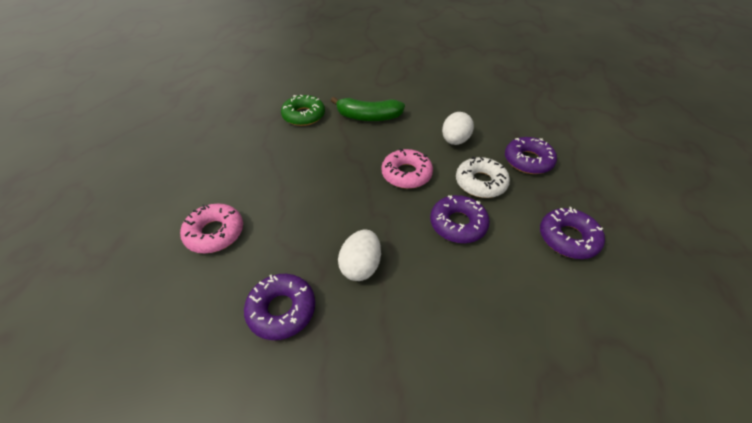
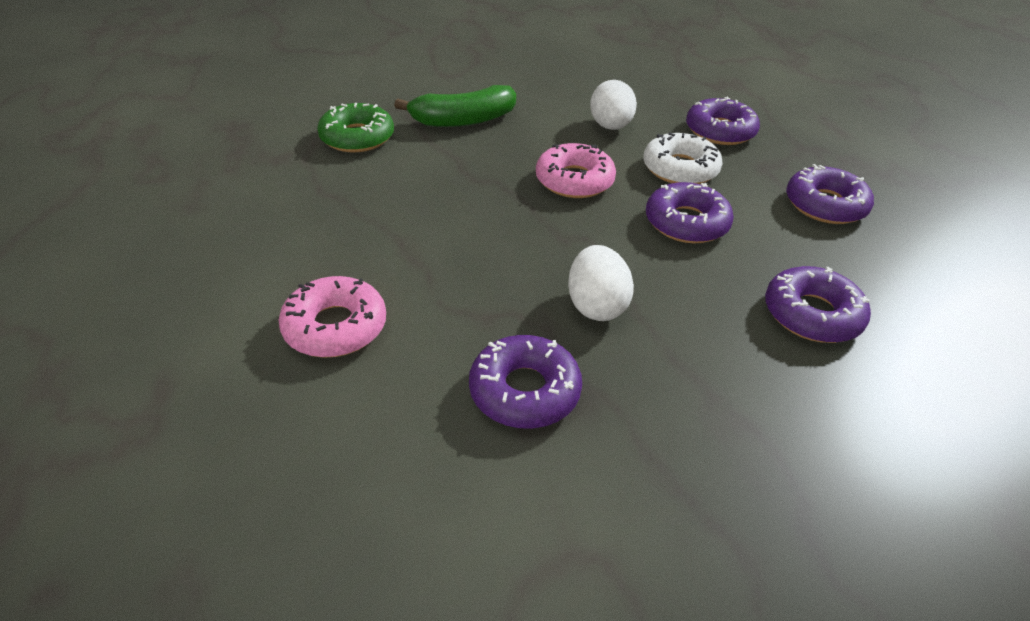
camera: 25 degrees left, 5 degrees down
none -> purple donut [765,266,871,343]

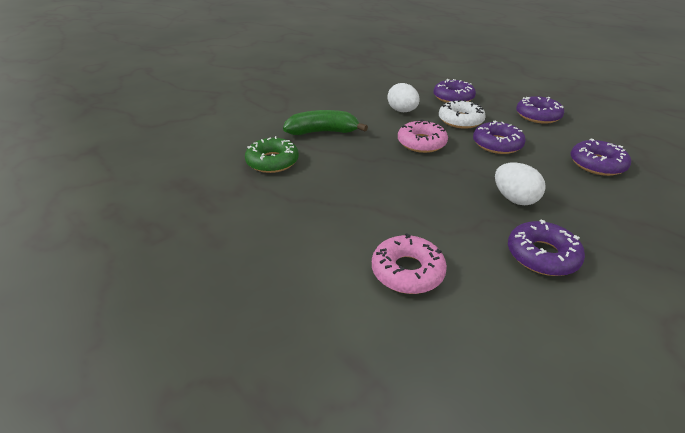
camera: 30 degrees left, 5 degrees down
green banana [394,85,516,127] -> green banana turned 135 degrees counterclockwise [283,110,368,135]

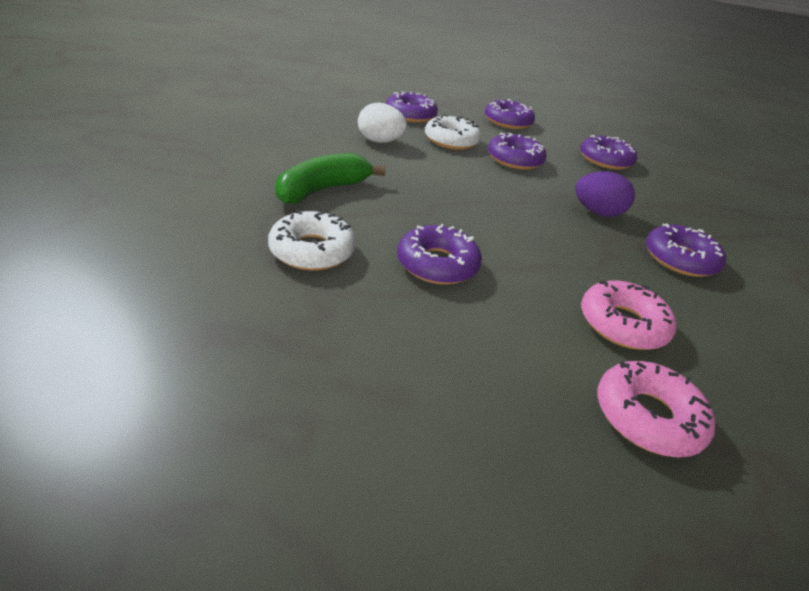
camera: 45 degrees left, 0 degrees up
green donut [245,136,299,173] -> white donut [268,210,356,270]
pink donut [398,119,448,153] -> pink donut moved to [597,361,716,457]
white egg [495,163,546,205] -> purple egg [575,171,635,217]
none -> purple donut [397,224,482,285]

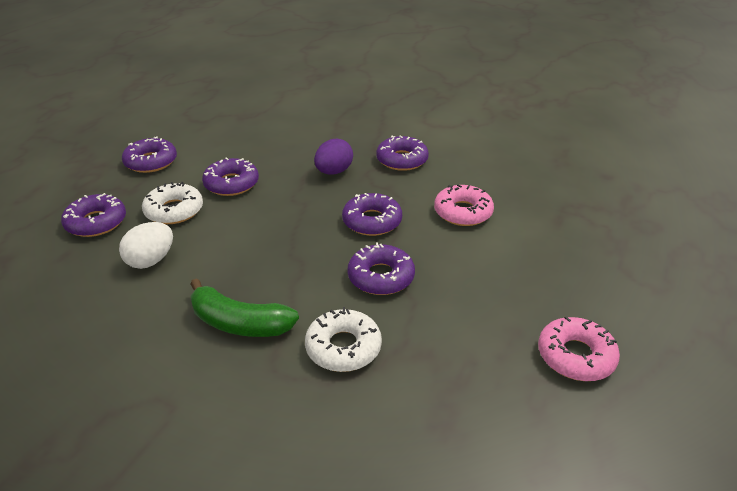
camera: 65 degrees left, 0 degrees up
green banana [276,153,386,204] -> green banana turned 45 degrees counterclockwise [190,278,299,337]
purple donut [580,135,637,170] -> purple donut moved to [342,193,402,236]
pink donut [597,361,716,457] -> pink donut moved to [538,316,620,381]

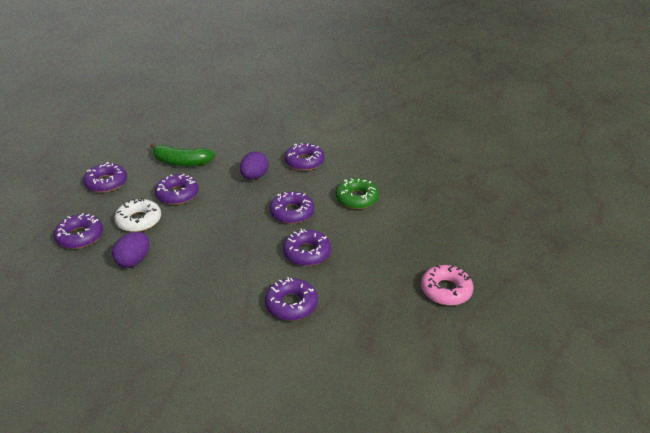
camera: 10 degrees left, 0 degrees up
white egg [119,222,173,269] -> purple egg [112,232,149,268]
green banana [190,278,299,337] -> green banana moved to [150,143,215,167]
white donut [305,307,382,372] -> purple donut [265,277,318,321]
pink donut [434,184,494,226] -> green donut [336,178,379,209]

